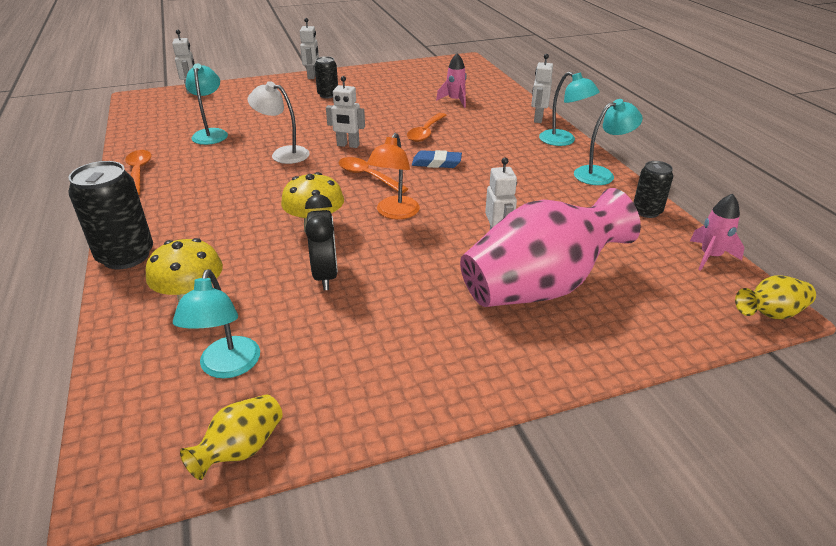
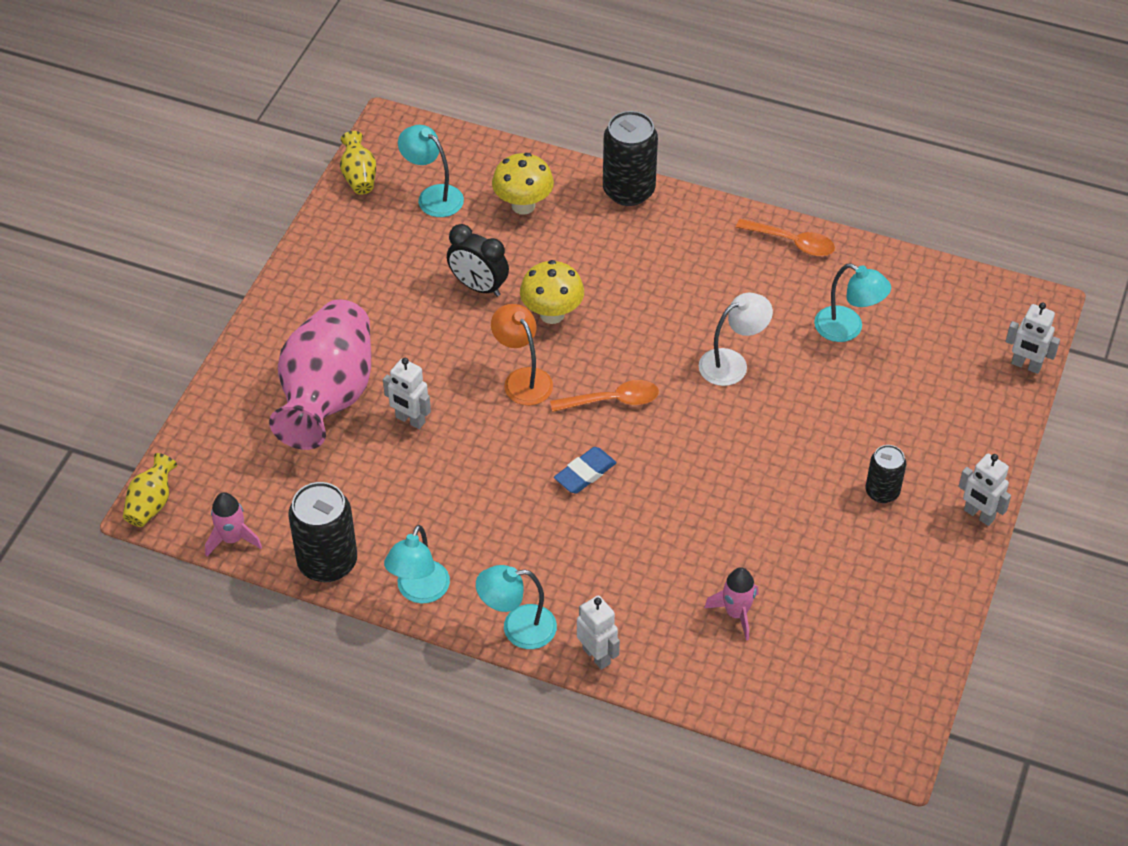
camera: 130 degrees right, 15 degrees up
white robot [326,76,365,148] -> none
orange spoon [407,113,447,142] -> none
black can [633,161,673,218] -> black can [288,482,357,582], size x1.69

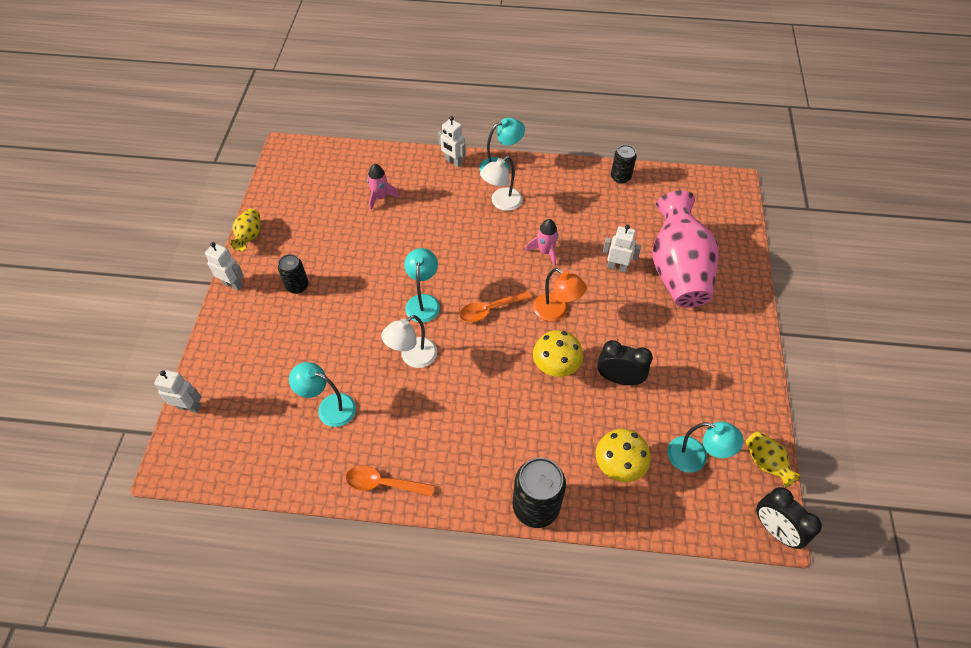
camera: 165 degrees right, 5 degrees up
yellow vase [123,453,177,527] -> yellow vase moved to [230,209,260,251]
pink rocket [205,492,262,556] -> pink rocket moved to [526,219,558,267]
black can [288,482,357,582] -> black can [611,145,637,183], size x0.59
turquoise lamp [384,525,450,604] -> turquoise lamp moved to [404,248,440,323]
blue eraser [554,447,617,494] -> none
none -> white lamp [480,156,523,211]
none -> black clock [756,487,822,549]

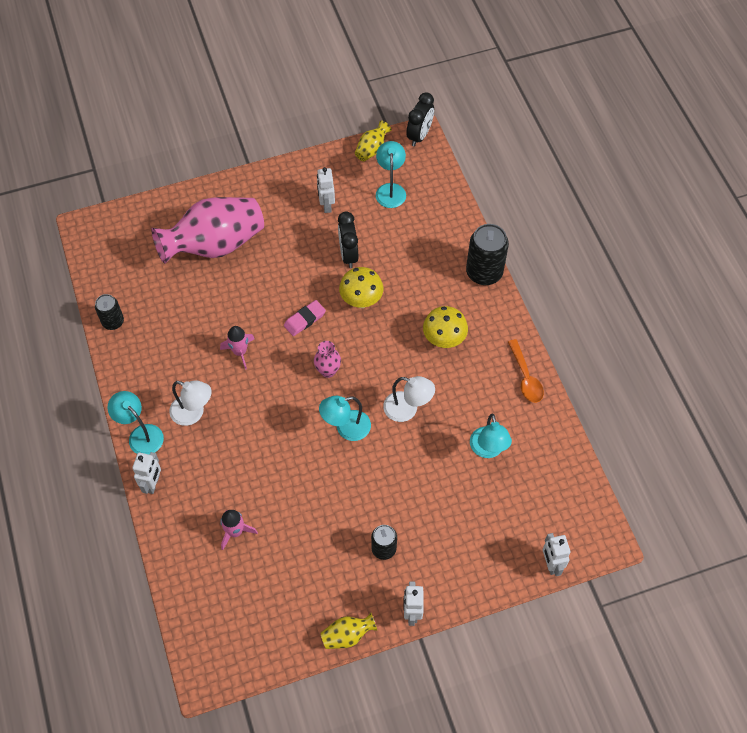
camera: 115 degrees left, 5 degrees up
orange spoon [459,291,532,322] -> pink vase [314,341,341,378]
orange lamp [533,268,587,321] -> pink eraser [284,300,326,336]
yellow mushroom [596,429,651,482] -> yellow mushroom moved to [423,306,468,348]
white robot [603,225,641,273] -> white robot moved to [317,167,335,213]

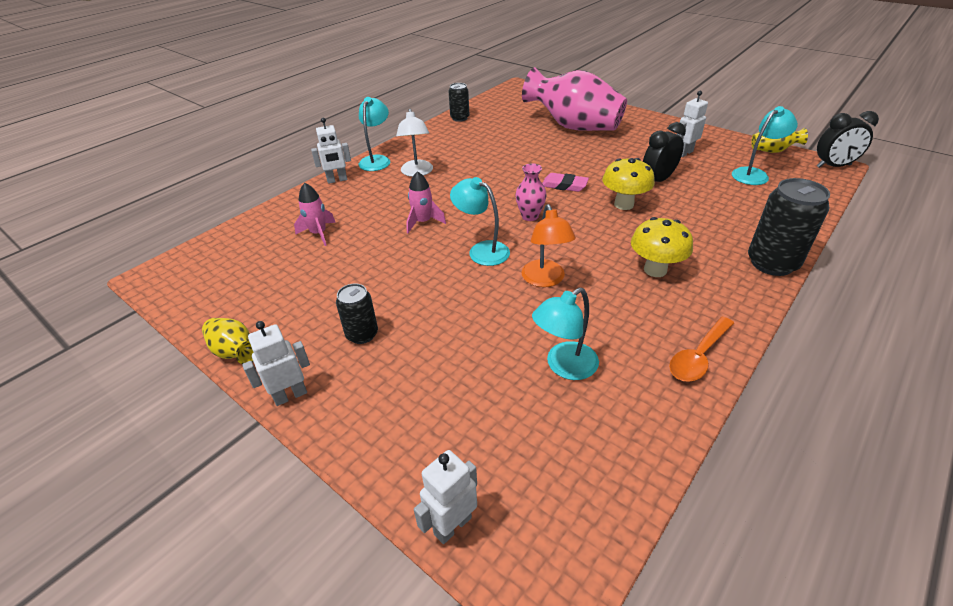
camera: 60 degrees right, 20 degrees down
pink rocket [220,326,255,370] -> pink rocket moved to [406,171,446,233]
white lamp [383,376,435,422] -> orange lamp [522,204,576,287]

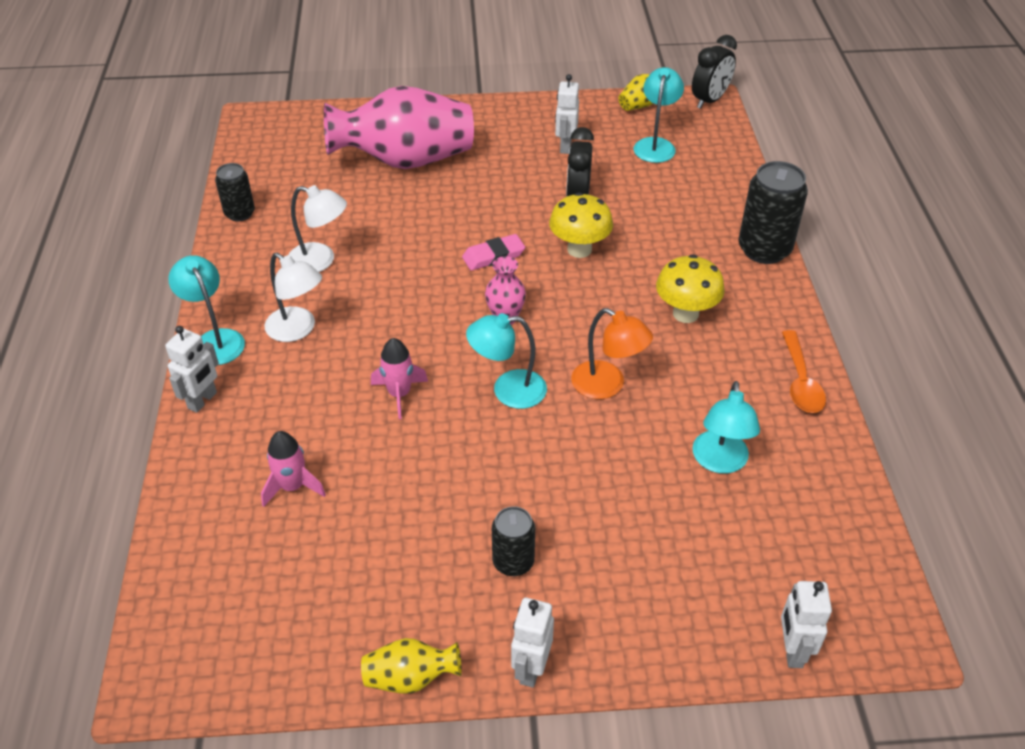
camera: 45 degrees left, 5 degrees up
none -> white lamp [288,185,347,272]

